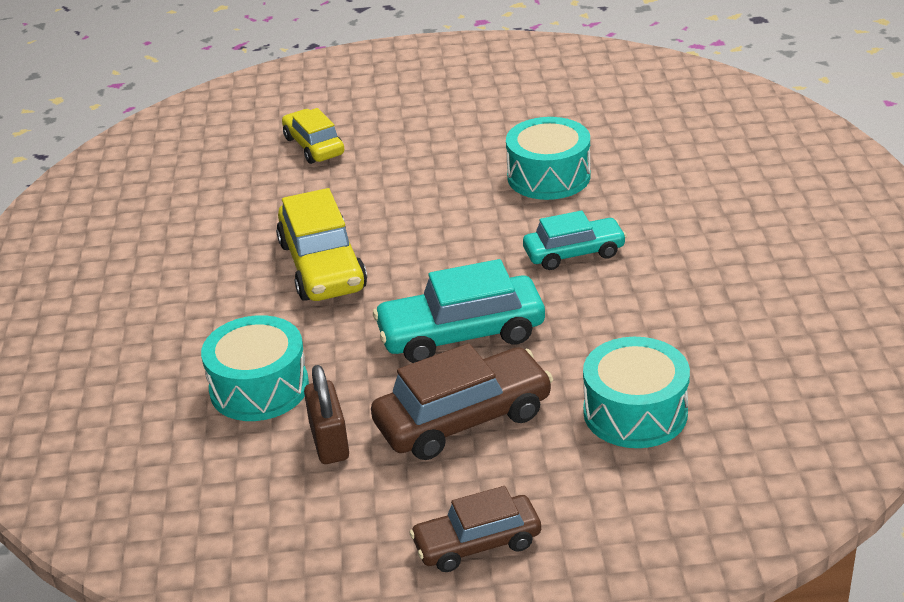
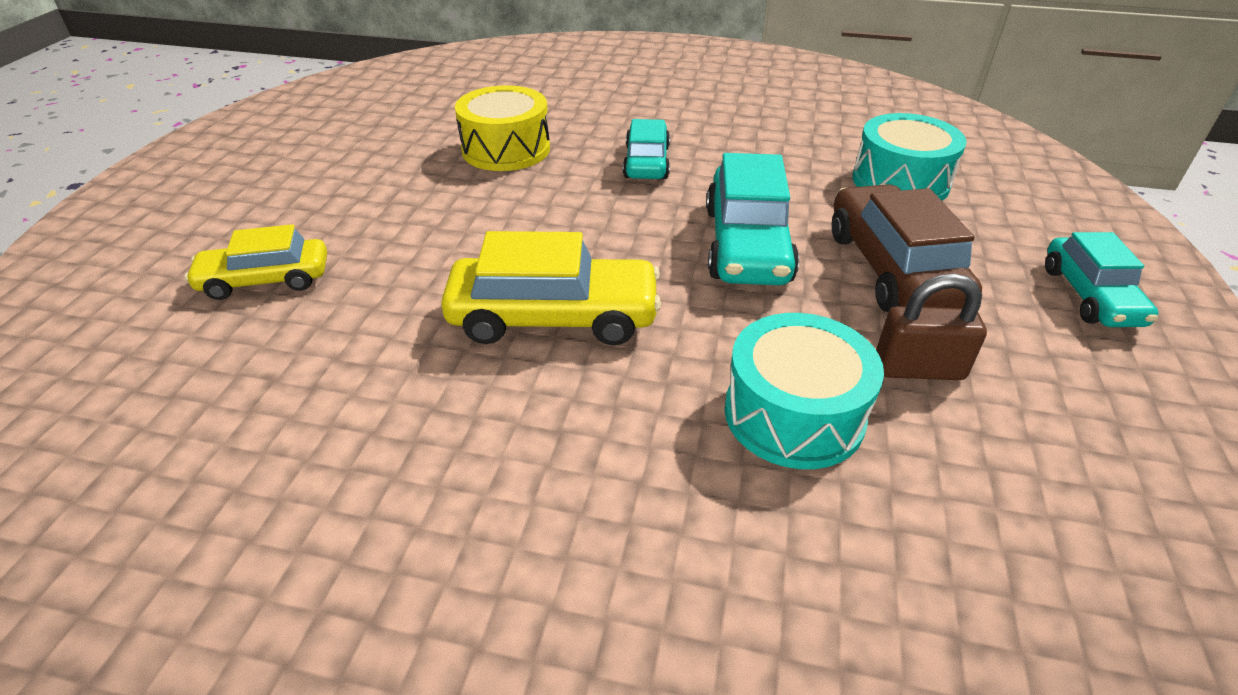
camera: 75 degrees left, 5 degrees up
brown car [410,486,541,572] -> turquoise car [1045,232,1158,327]
turquoise drum [506,117,591,200] -> yellow drum [455,85,550,171]

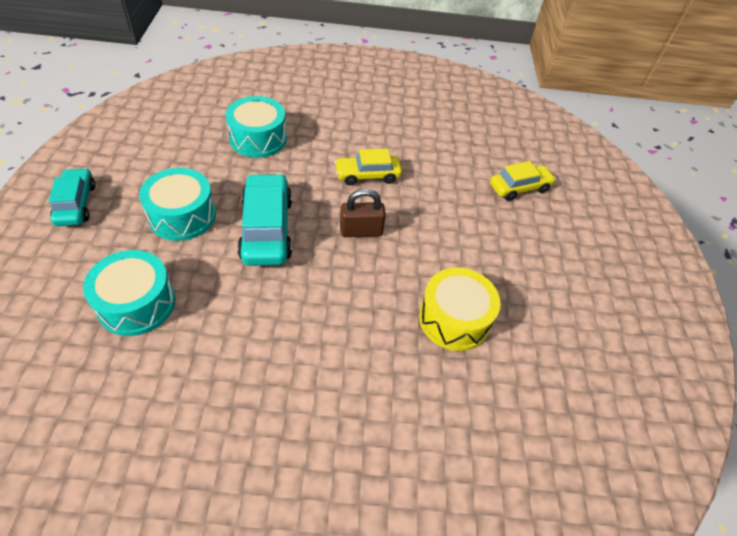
camera: 165 degrees right, 10 degrees up
yellow car [441,231,661,346] -> yellow car [335,149,402,185], size x0.65
turquoise car [623,119,670,179] -> none
brown car [832,184,982,312] -> turquoise drum [139,168,216,241]
brown padlock [876,274,987,380] -> brown padlock moved to [340,189,386,237]

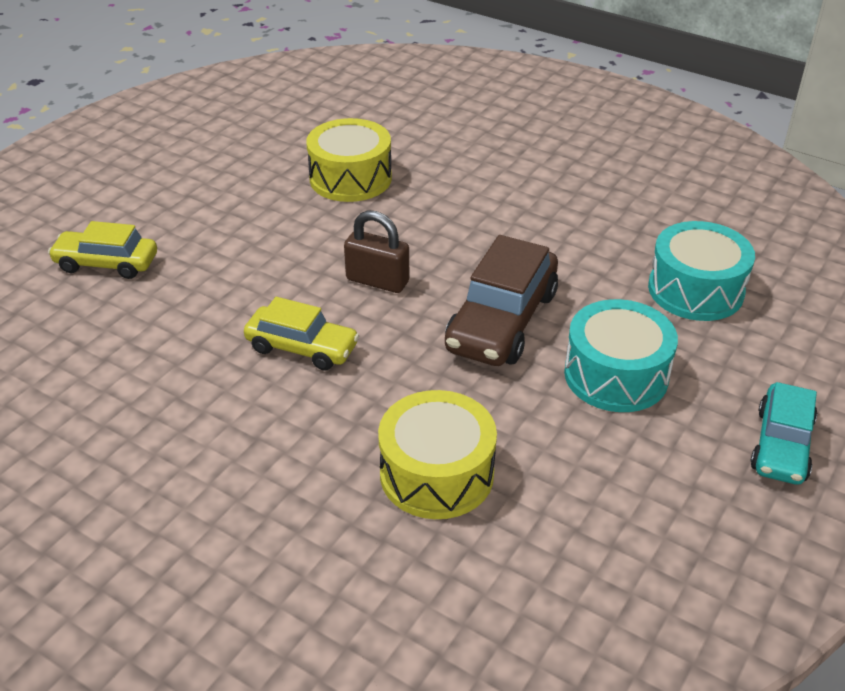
camera: 145 degrees left, 10 degrees down
turquoise drum [226,96,287,158] -> yellow drum [378,390,497,519]
turquoise car [237,173,292,266] -> brown car [445,235,558,366]

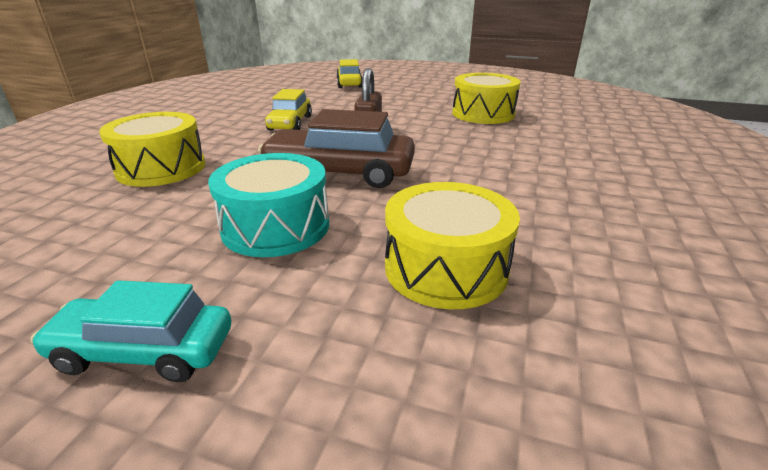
camera: 75 degrees right, 10 degrees down
turquoise drum [648,221,755,321] -> yellow drum [385,182,520,310]

